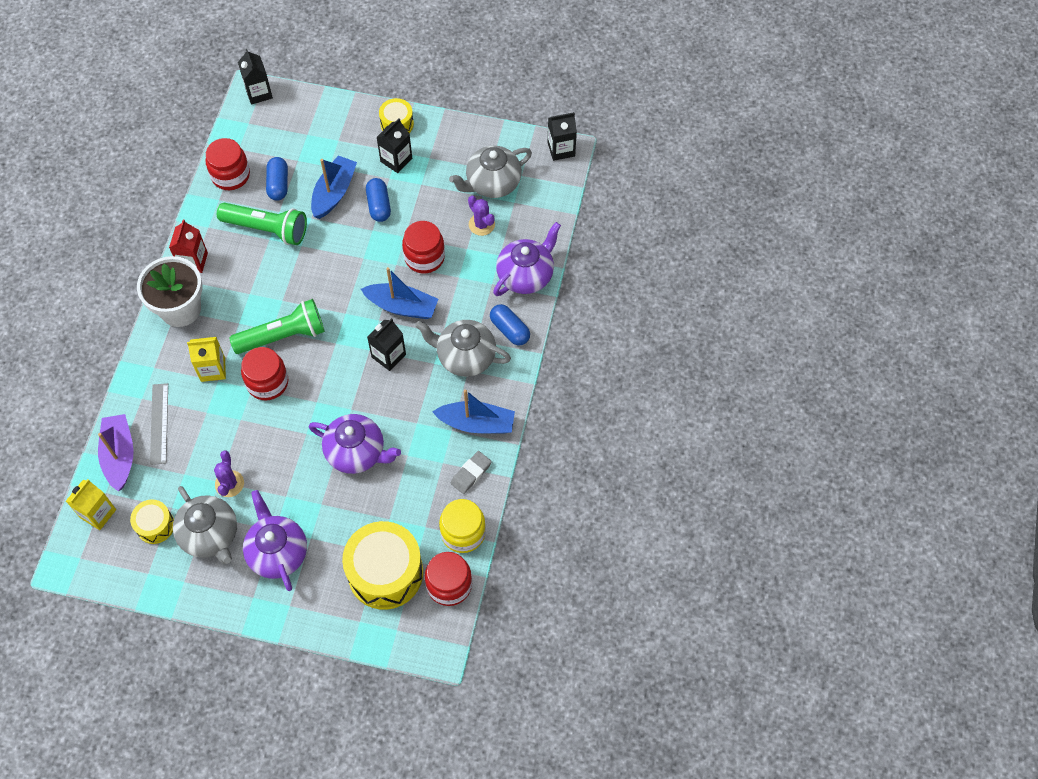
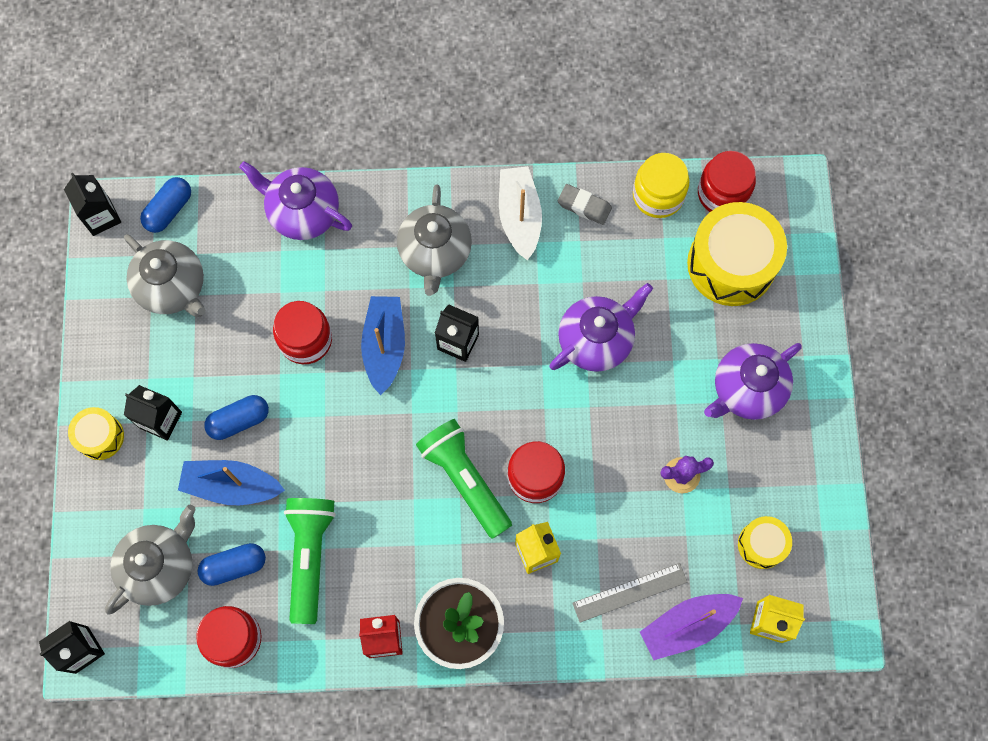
camera: 105 degrees left, 10 degrees up
grey teapot [173,486,237,564] -> grey teapot moved to [105,505,196,615]
purple teapot [309,414,401,474] -> purple teapot turned 45 degrees clockwise [549,283,653,372]
blue boat [433,389,515,434] -> white boat [499,166,542,260]
purple cactus [468,196,495,236] -> none
blue capsule [490,304,530,345] -> blue capsule moved to [140,177,191,233]

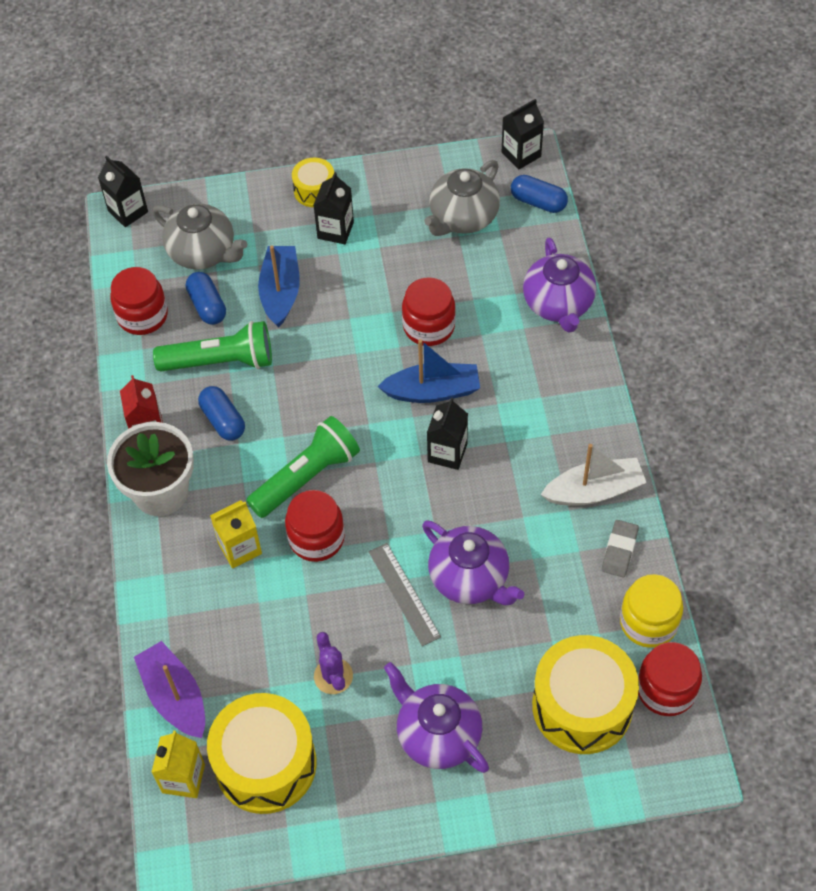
camera: 85 degrees right, 15 degrees down
blue capsule [204,395,269,440] -> blue capsule moved to [198,386,245,440]
purple teapot [239,161,352,240] -> purple teapot turned 150 degrees clockwise [523,238,596,333]
grey teapot [397,185,472,296] -> none
grey ruler [572,563,688,623] -> grey ruler moved to [369,543,441,646]
yellow drum [738,516,792,569] -> yellow drum [207,693,317,814], size x1.95

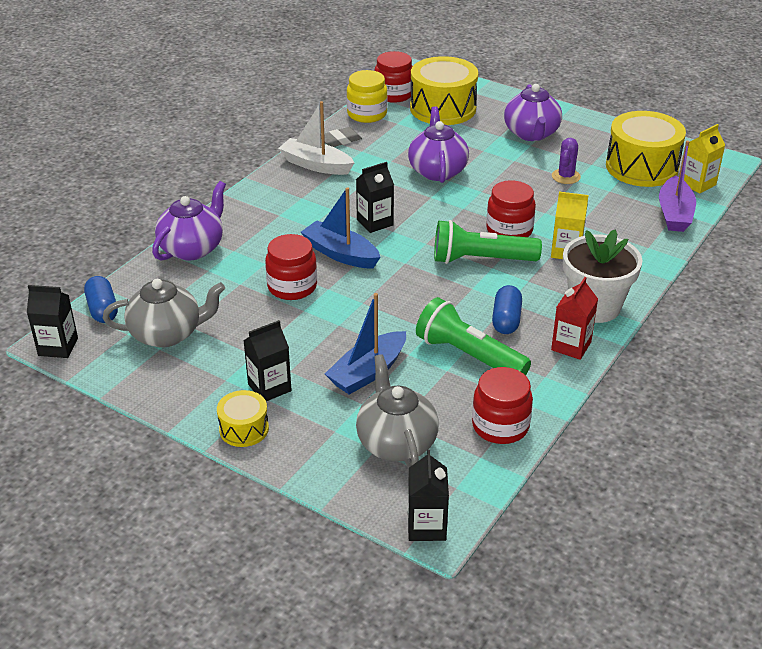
camera: 140 degrees left, 20 degrees down
blue capsule [186,272,226,325] -> none
grey ruler [369,543,441,646] -> none

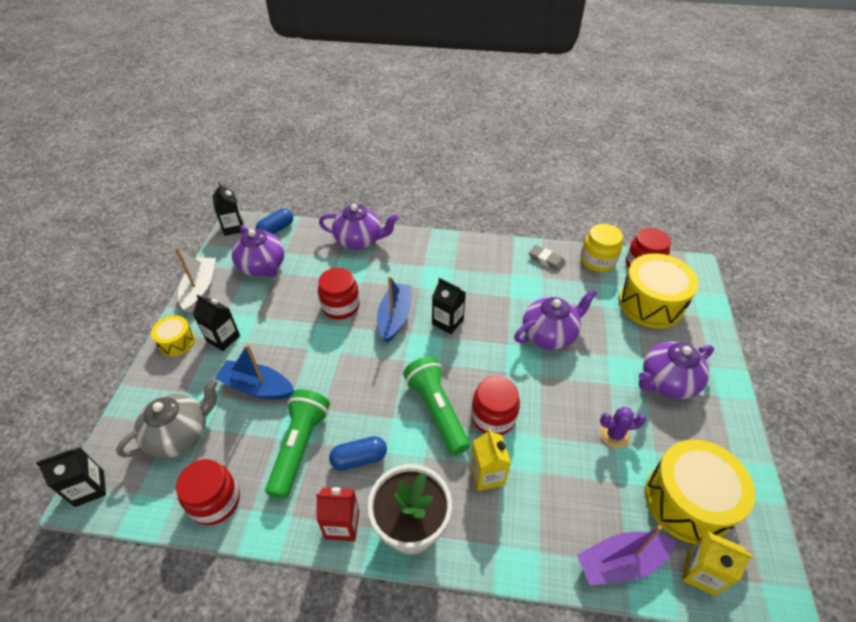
camera: 65 degrees right, 10 degrees up
grey teapot [103,279,225,348] -> purple teapot [232,225,285,278]
white boat [278,101,355,175] -> white boat moved to [175,247,216,313]

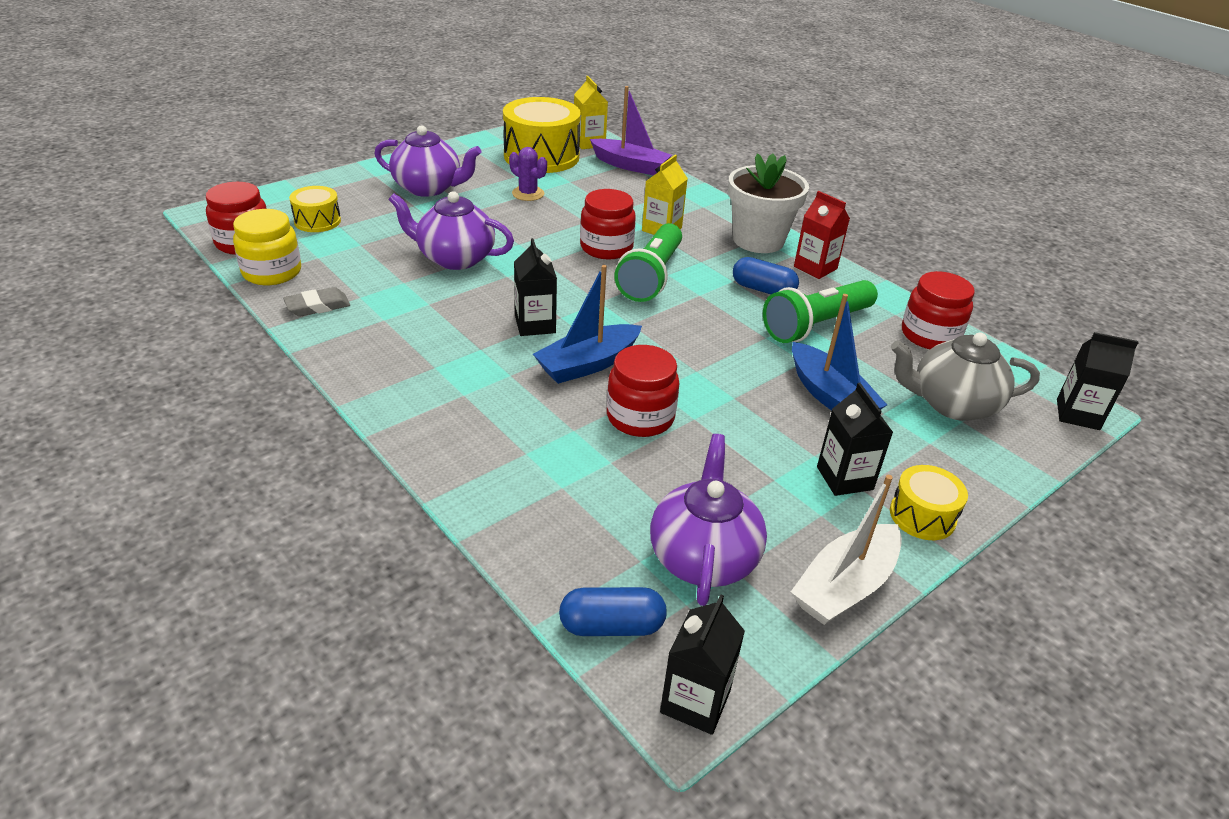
camera: 140 degrees left, 10 degrees down
purple teapot [319,204,399,250] -> none
grey eraser [529,245,566,271] -> grey eraser turned 75 degrees clockwise [283,287,350,317]
yellow drum [618,253,699,329] -> yellow drum [289,186,341,232], size x0.51

